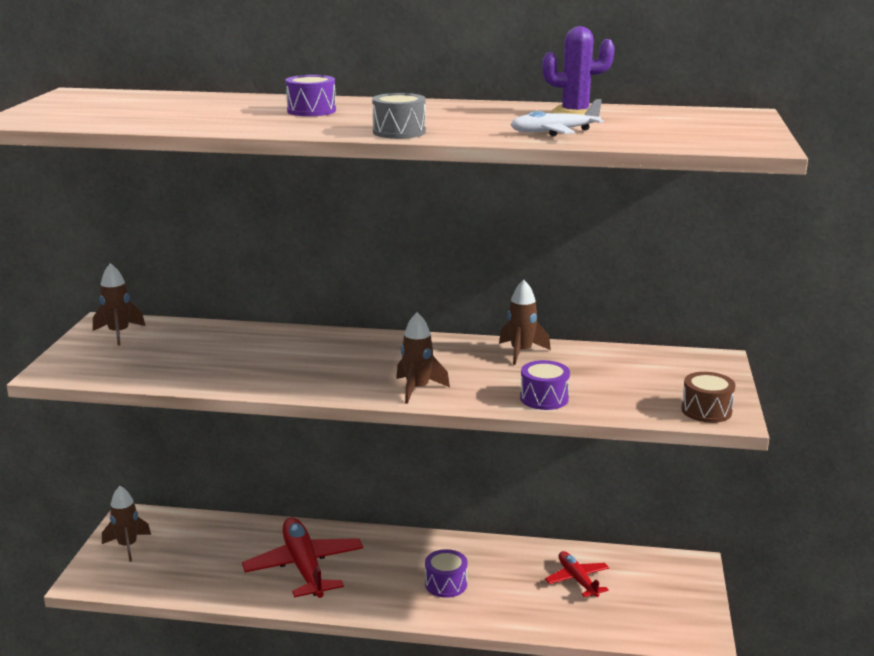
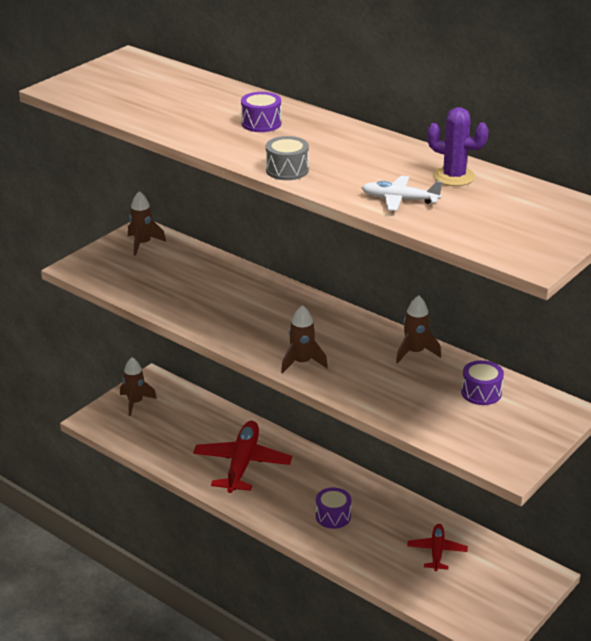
camera: 30 degrees right, 10 degrees up
purple drum [520,360,570,410] -> purple drum moved to [461,360,504,405]
brown drum [682,372,736,423] -> none

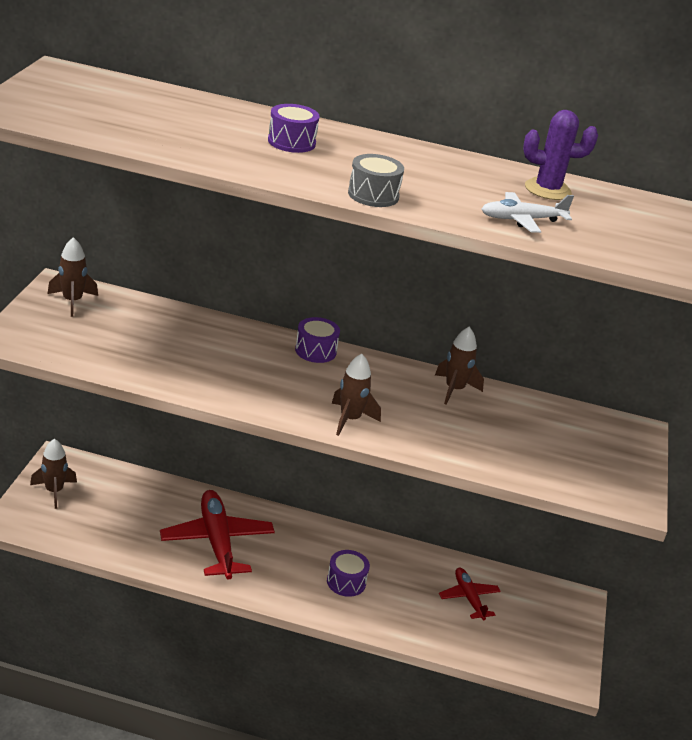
camera: 30 degrees left, 0 degrees up
purple drum [461,360,504,405] -> purple drum moved to [295,317,340,363]

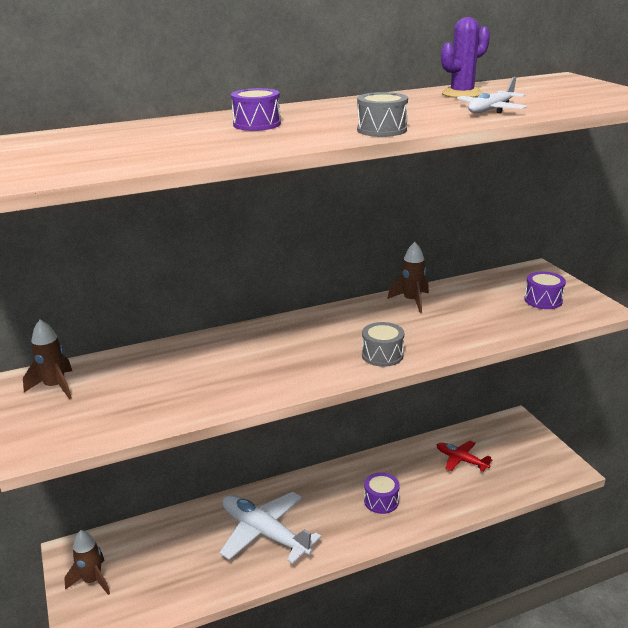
camera: 30 degrees left, 5 degrees down
red plane [160,490,275,580] -> white plane [219,492,321,564]
purple drum [295,317,340,363] -> purple drum moved to [524,272,566,309]
brown rocket [332,354,381,436] -> grey drum [362,322,404,367]

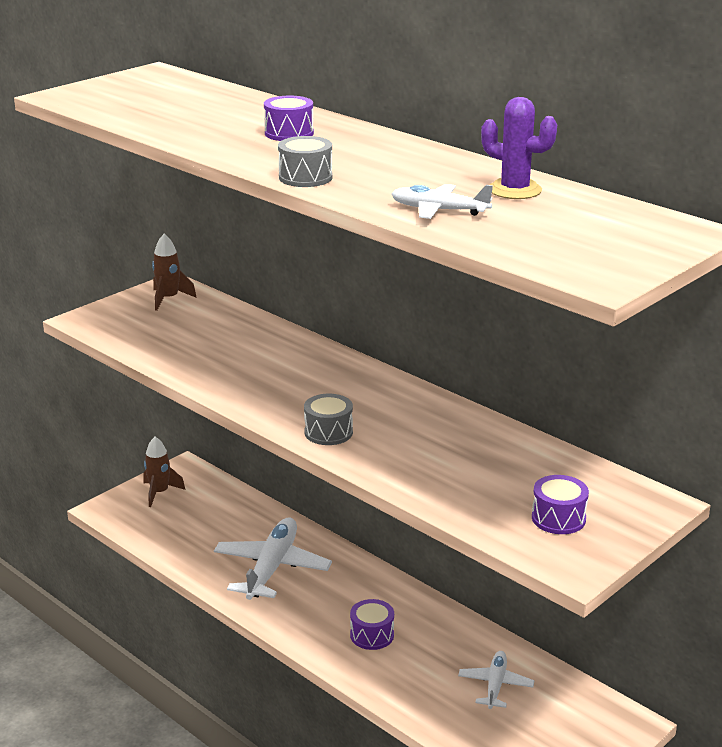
camera: 65 degrees right, 0 degrees up
brown rocket [387,242,429,313] -> none
red plane [437,441,493,472] -> white plane [458,651,535,709]

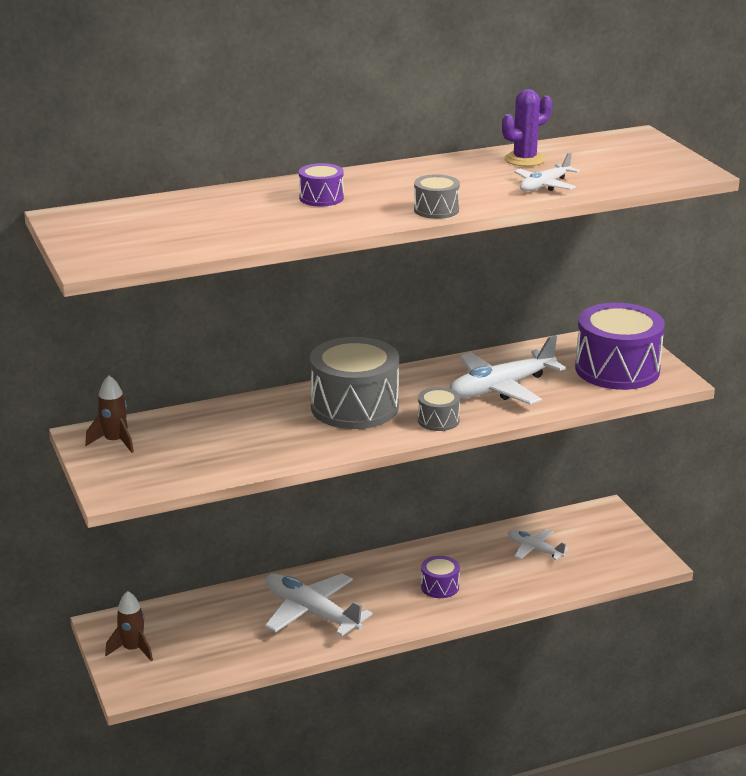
camera: 65 degrees left, 0 degrees up
purple drum [532,475,589,534] -> purple drum [575,303,665,390], size x2.14
none -> grey drum [310,337,399,429]
none -> white plane [449,335,566,405]

